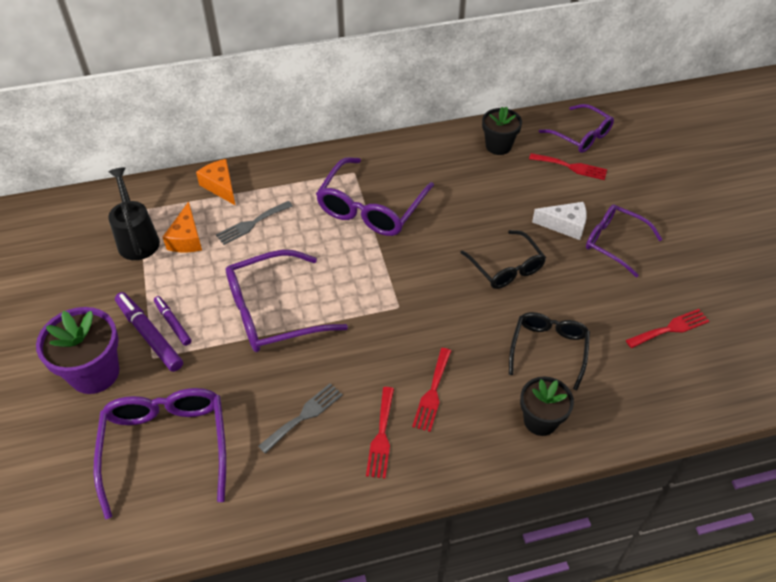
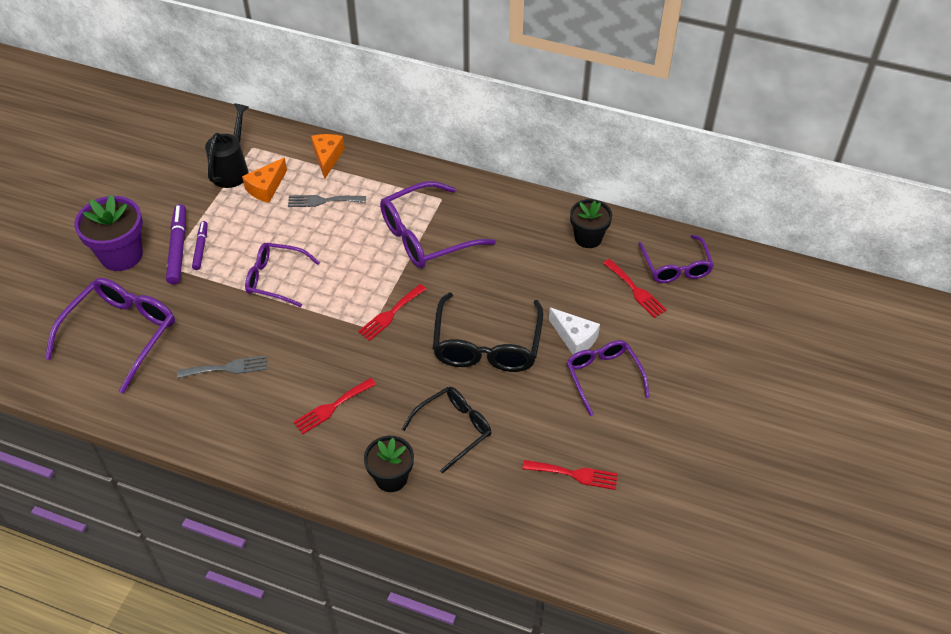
camera: 35 degrees right, 0 degrees up
purple glasses [226,250,348,352] -> purple glasses [245,243,320,307], size x0.65
red fork [366,387,394,478] -> red fork moved to [358,284,426,341]
black glasses [460,230,546,289] -> black glasses [433,292,543,372], size x1.53

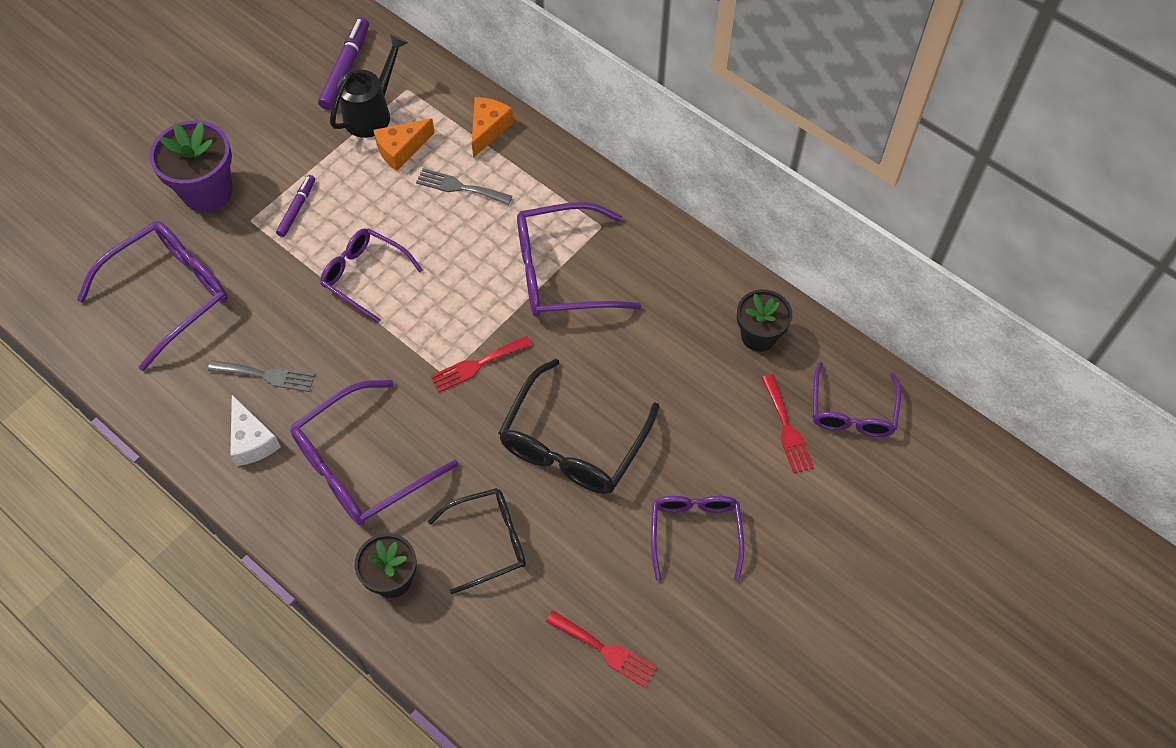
camera: 20 degrees right, 10 degrees up
purple marker [166,204,186,284] -> purple marker moved to [318,18,369,110]
red fork [293,378,376,434] -> purple glasses [290,380,458,526]
white cheese [549,308,600,355] -> white cheese moved to [230,395,281,466]

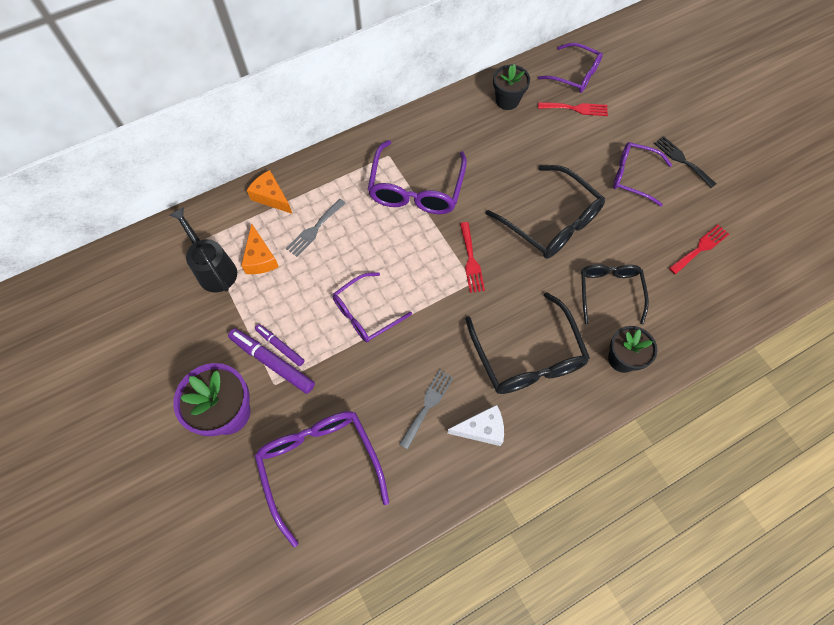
camera: 70 degrees left, 5 degrees up
purple glasses [290,380,458,526] -> black glasses [465,292,590,394]
purple marker [318,18,369,110] -> purple marker moved to [228,328,315,394]
none -> black fork [654,136,716,188]

